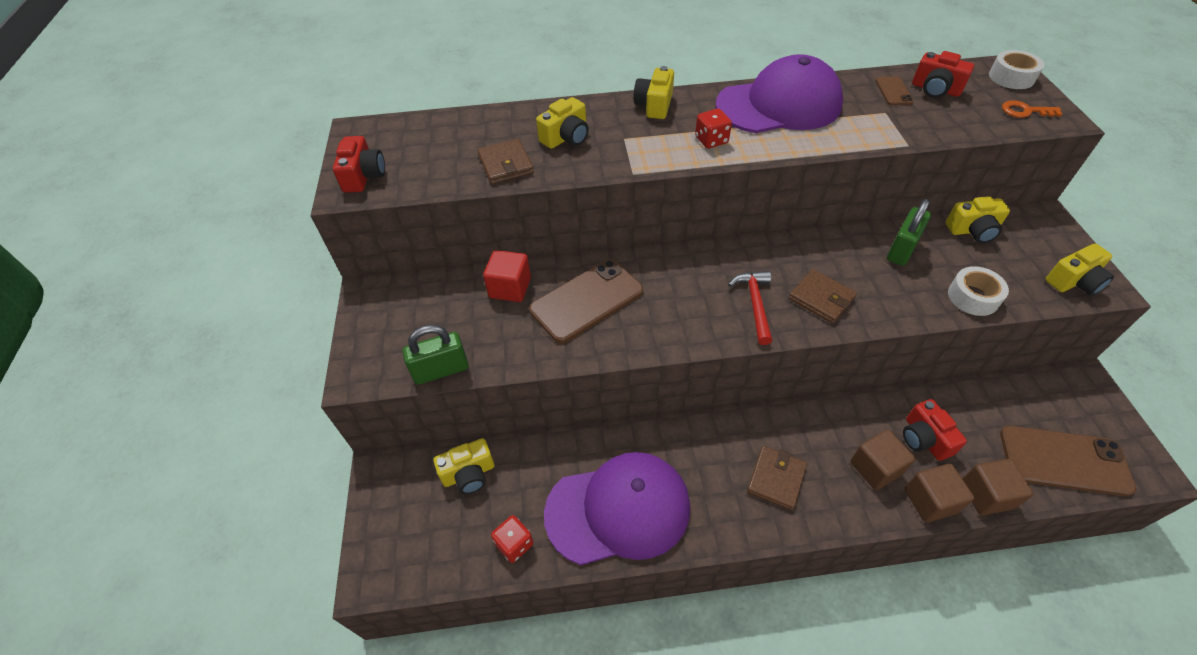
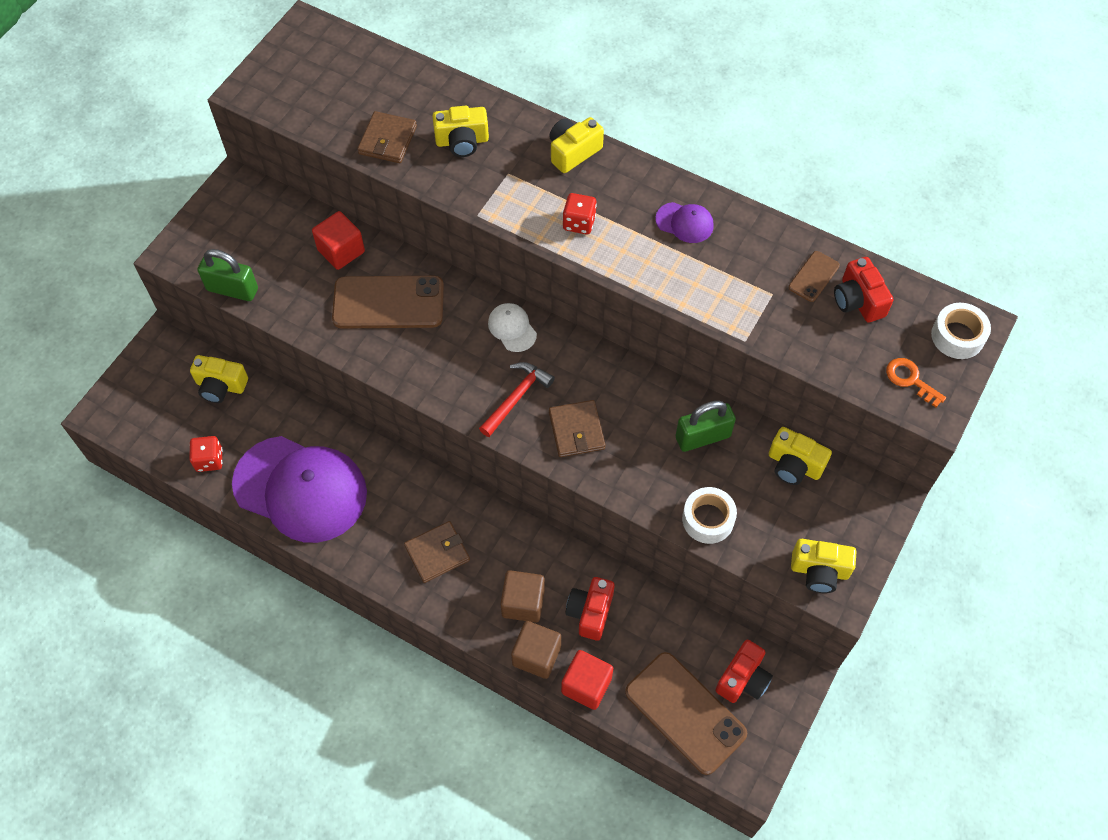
camera: 35 degrees right, 10 degrees up
red camera [333,136,385,193] -> red camera moved to [715,640,773,703]
purple cap [716,54,843,133] -> purple cap [655,202,714,243], size x0.41
brown cube [962,459,1034,515] -> red cube [561,650,613,710]
none -> white cap [488,303,537,352]

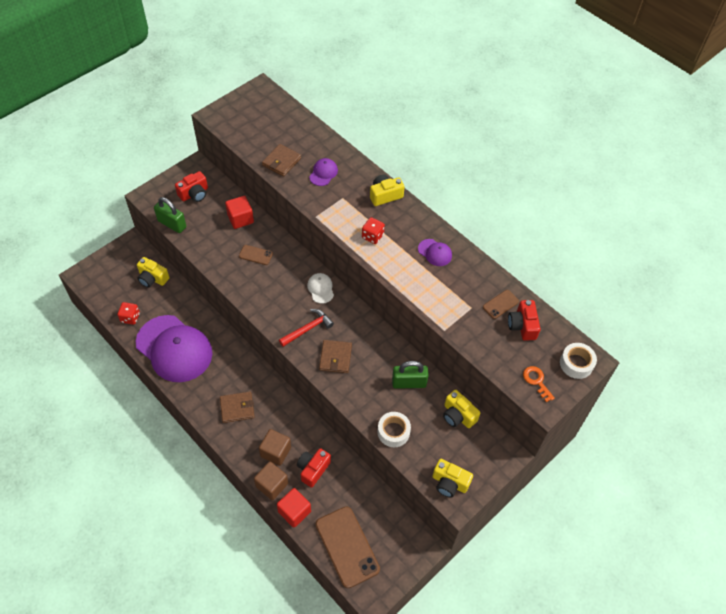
camera: 15 degrees right, 5 degrees down
brown phone [332,276,444,328] -> brown phone [239,245,273,265], size x0.48
yellow camera [432,106,489,157] -> purple cap [309,158,338,186]
red camera [715,640,773,703] -> red camera moved to [175,171,208,202]

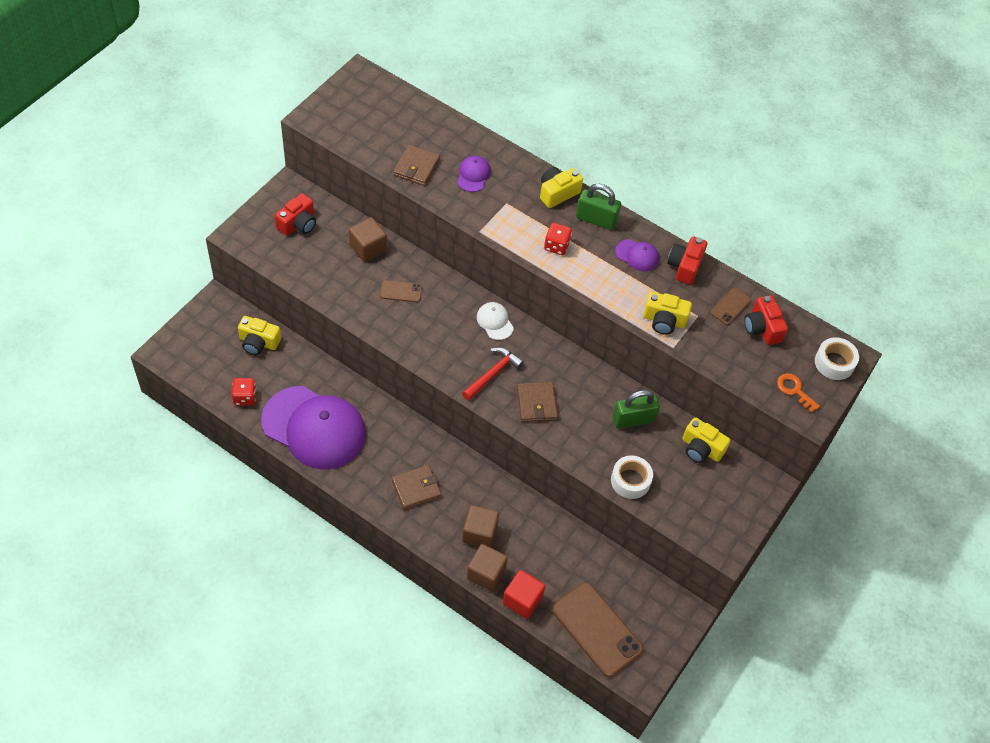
camera: 15 degrees left, 0 degrees up
green padlock [154,197,186,233] -> green padlock moved to [576,184,621,230]
red cube [225,196,254,229] -> brown cube [349,217,387,262]
red camera [297,448,331,488] -> red camera moved to [667,237,707,285]
yellow camera [432,459,473,498] -> yellow camera moved to [643,292,692,335]

